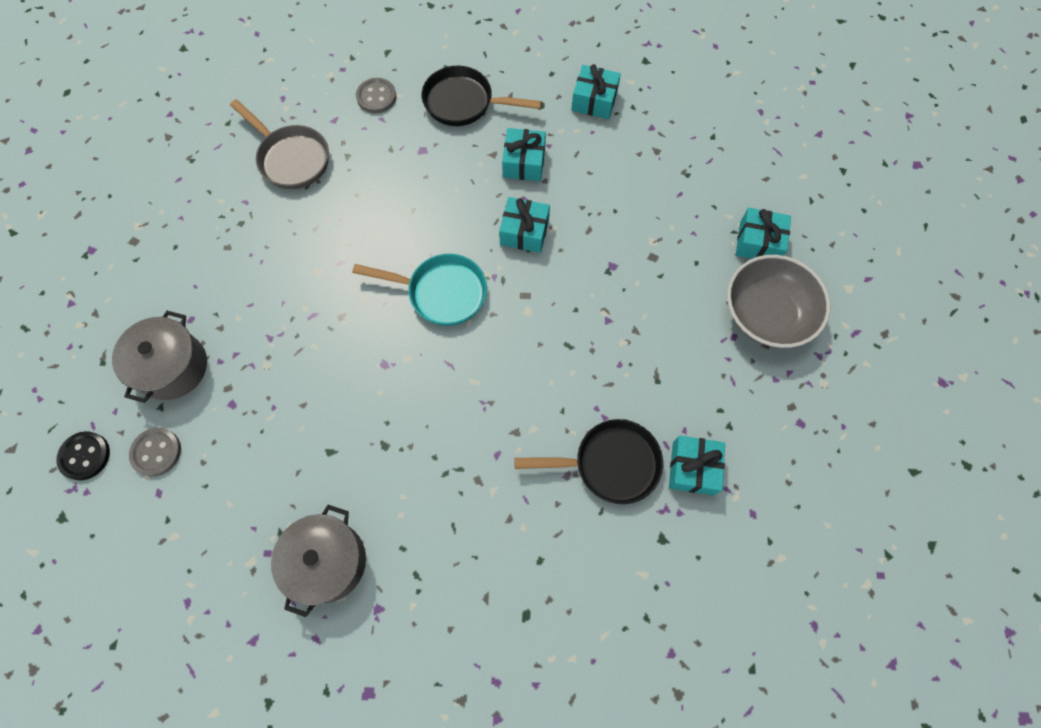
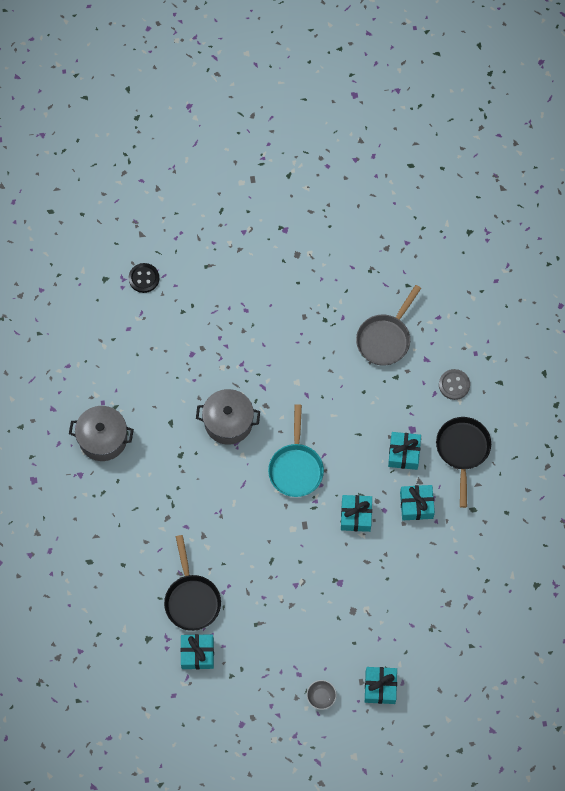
camera: 80 degrees right, 0 degrees up
grey pot [112,311,207,403] -> grey pot moved to [196,389,260,445]
grey button [129,428,181,477] -> none
turquoise gift [571,64,621,119] -> turquoise gift moved to [388,432,421,470]
grey bowl [727,255,830,348] -> grey bowl [307,680,337,710], size x0.41

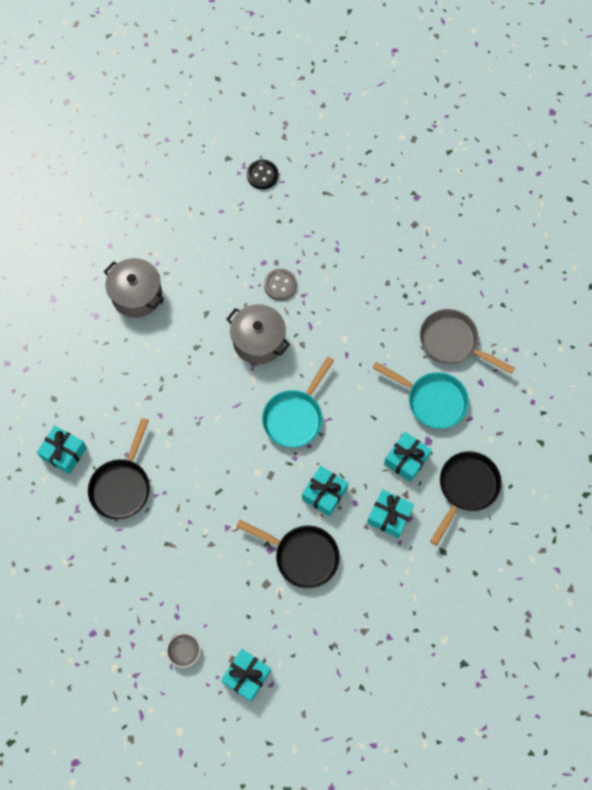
camera: 30 degrees right, 0 degrees up
turquoise gift [180,634,214,669] -> turquoise gift moved to [37,426,87,474]
grey pan [356,285,421,366] -> grey pan turned 60 degrees clockwise [420,309,515,374]
grey button [439,369,470,400] -> grey button moved to [264,269,297,300]
none -> black pan [236,520,340,588]
none -> turquoise pan [372,362,469,429]

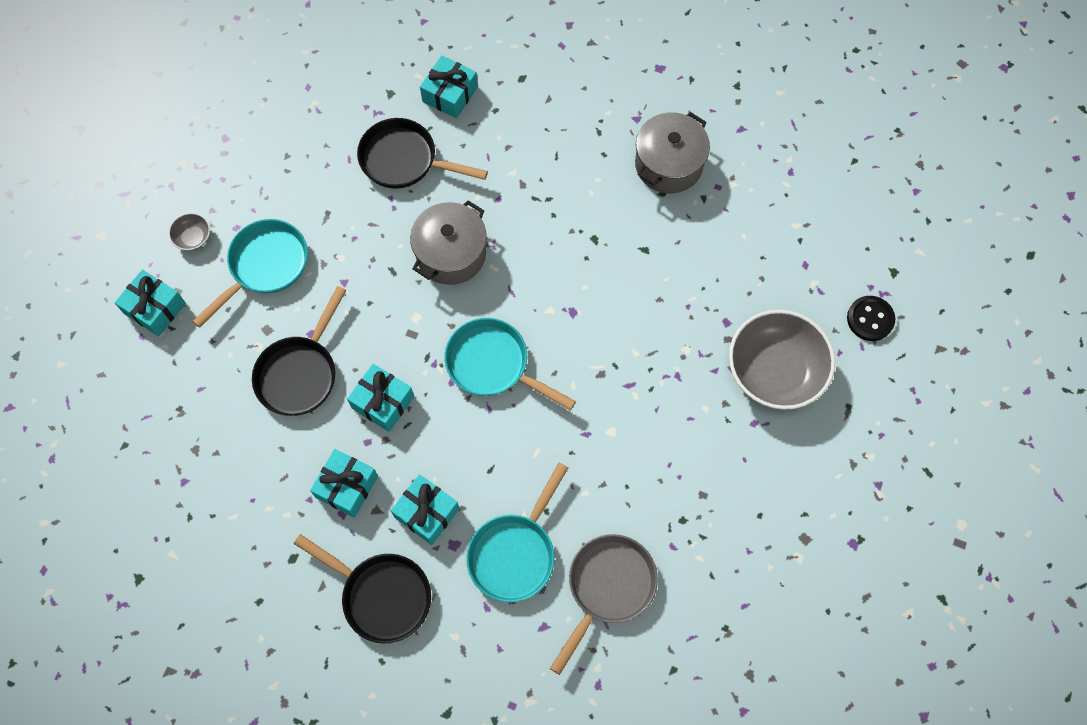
camera: 90 degrees right, 0 degrees up
grey pot [227,304,290,364] -> grey pot moved to [410,200,487,285]
grey button [264,269,297,300] -> none
none -> turquoise pan [192,219,308,328]
none -> grey bowl [729,310,835,410]

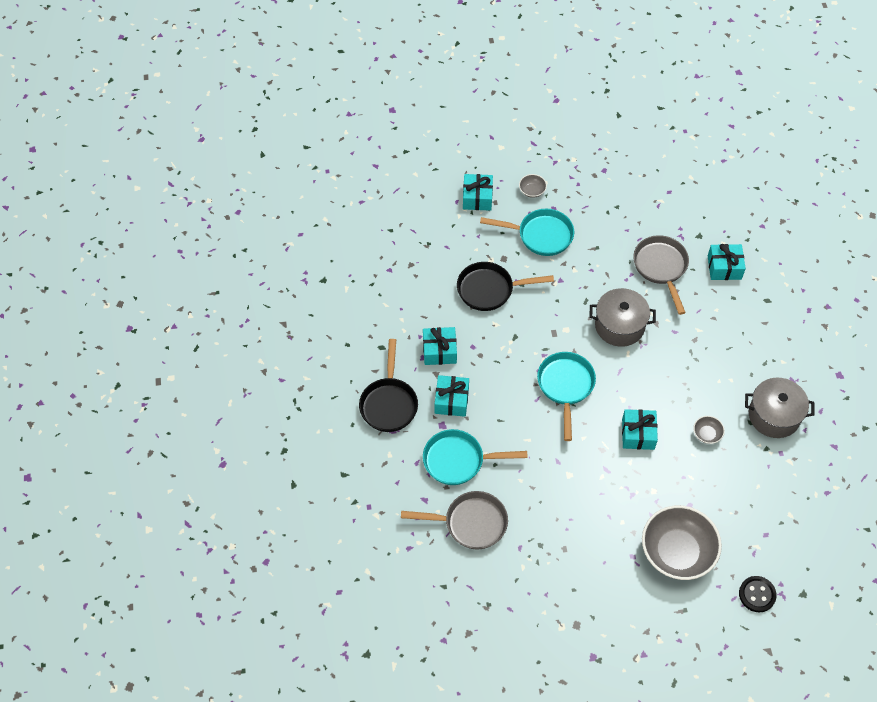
camera: 60 degrees right, 10 degrees down
turquoise gift [347,364,414,432] -> turquoise gift moved to [622,409,658,450]
black pan [357,118,488,189] -> grey pan [633,235,689,315]
none -> grey bowl [693,416,725,444]

